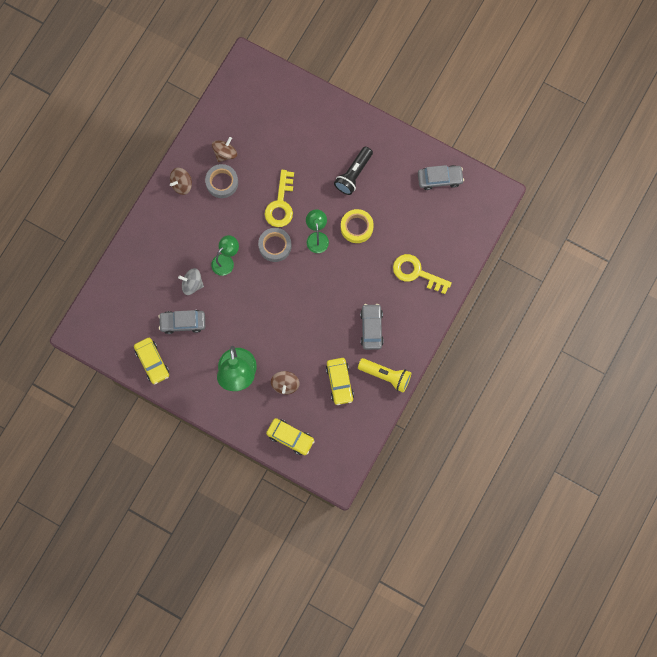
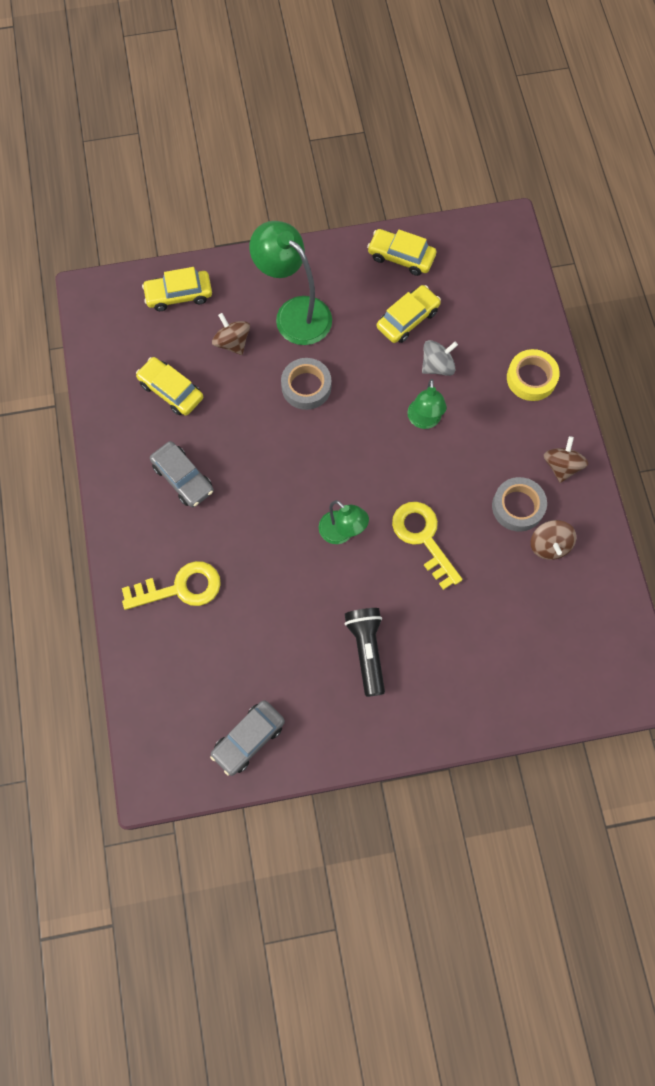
camera: 140 degrees right, 5 degrees down
grey car [158,310,205,334] -> yellow car [377,285,441,343]
grey tape [258,228,291,262] -> grey tape moved to [281,358,331,410]
yellow tape [341,209,374,243] -> yellow tape moved to [507,349,560,401]
yellow flashlight [358,358,412,393] -> none

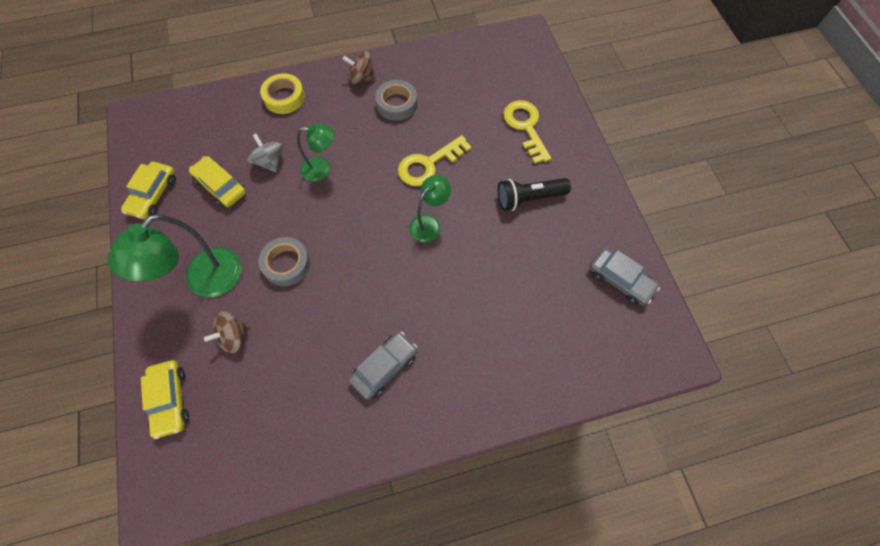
camera: 95 degrees left, 5 degrees down
yellow key [122,561,221,610] -> yellow key moved to [503,100,551,164]
yellow car [136,357,203,416] -> none
brown spinning top [531,520,576,560] -> none

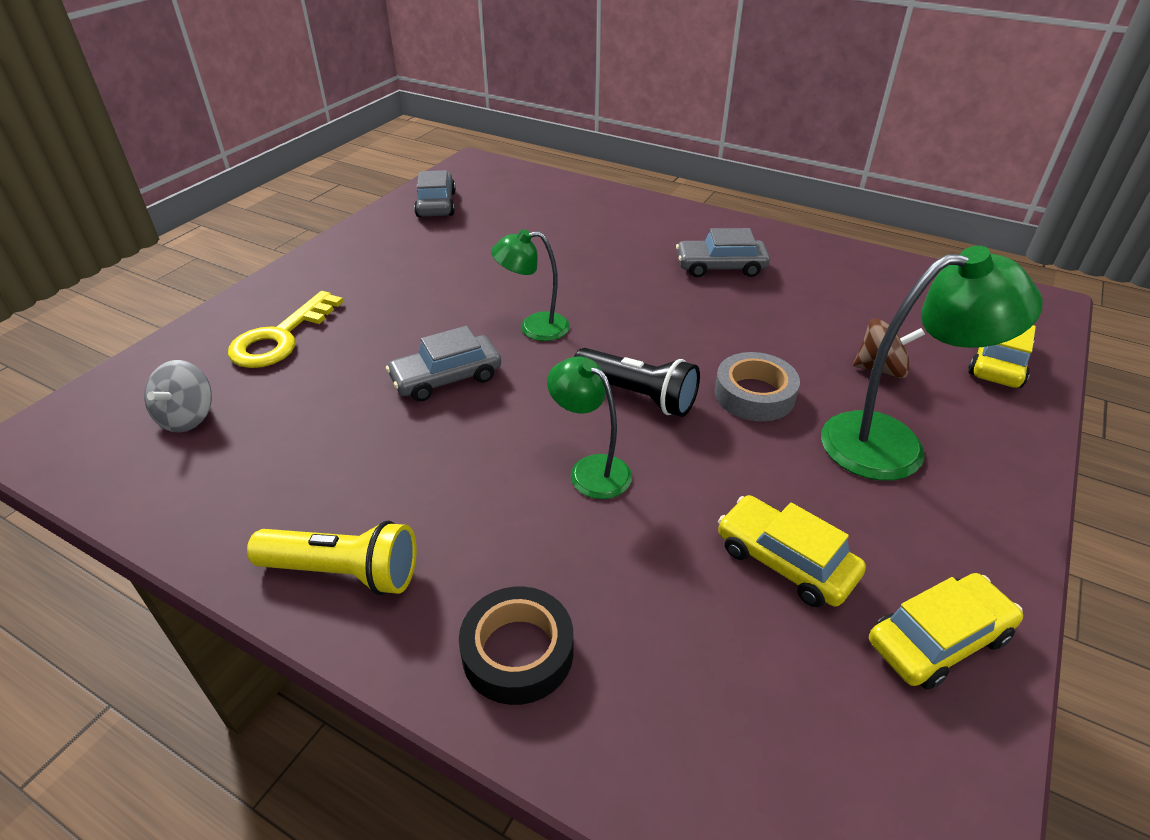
camera: 135 degrees left, 25 degrees down
yellow car [189,156,246,207] -> yellow car turned 135 degrees clockwise [718,495,866,607]
grey spinning top [248,133,283,172] -> grey spinning top moved to [144,360,212,432]
yellow tape [260,73,305,114] -> black tape [459,586,573,705]
brown spinning top [343,51,376,84] -> yellow flashlight [247,520,417,595]
grey tape [375,80,417,121] -> none
yellow key [398,135,471,186] -> grey car [386,326,501,401]
black flashlight [498,178,571,211] -> black flashlight moved to [574,348,700,417]

